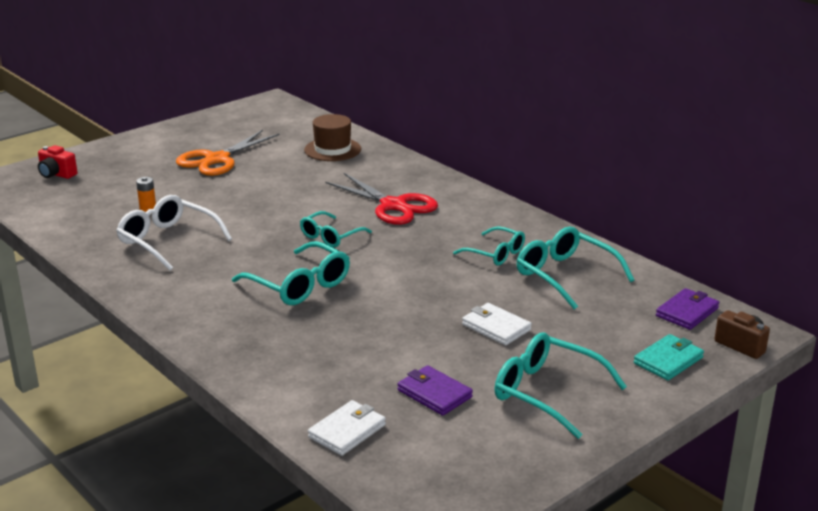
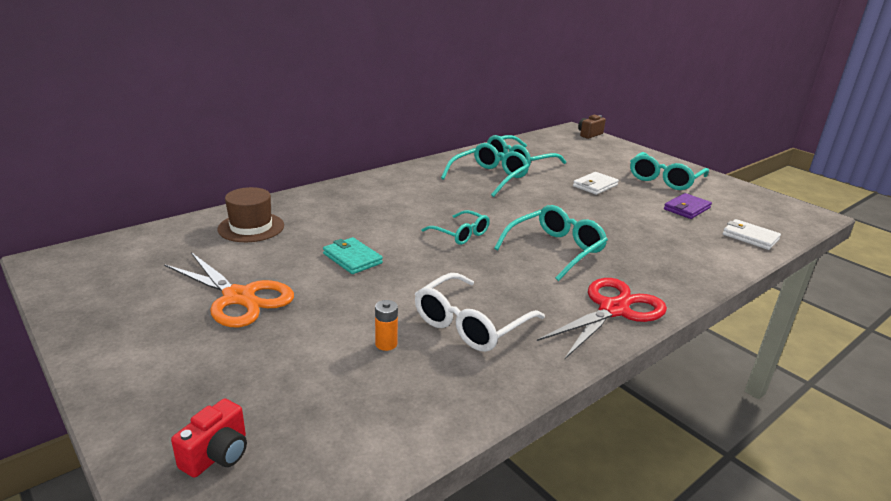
camera: 90 degrees left, 0 degrees up
red scissors [326,173,438,225] -> red scissors moved to [537,278,667,359]
turquoise glasses [453,226,525,265] -> turquoise glasses [441,143,529,197], size x1.54
turquoise wallet [634,334,704,380] -> turquoise wallet moved to [323,237,383,274]
purple wallet [656,288,719,330] -> none

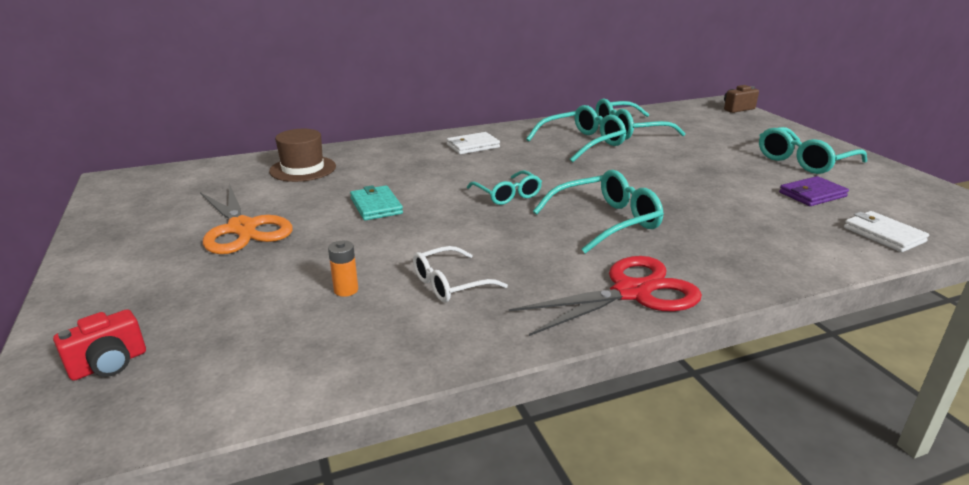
camera: 20 degrees right, 0 degrees up
white glasses [415,273,545,352] -> white glasses [413,246,508,302], size x0.65
white wallet [573,172,619,195] -> white wallet moved to [446,132,500,154]

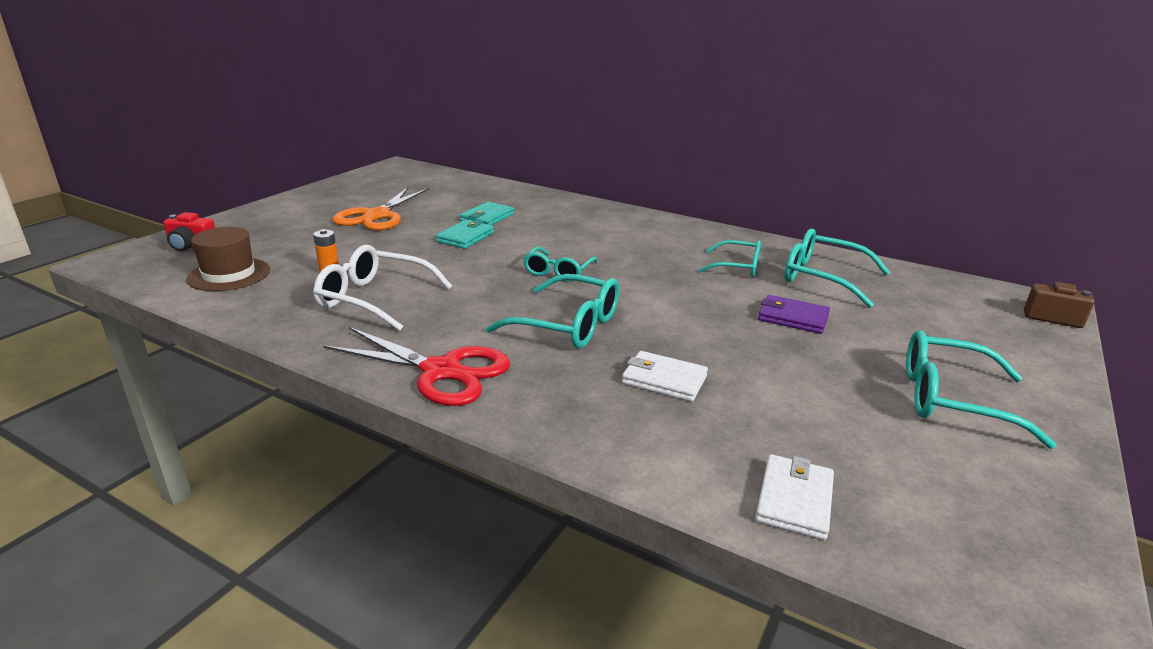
camera: 50 degrees right, 0 degrees up
brown hat [269,129,336,182] -> brown hat moved to [186,227,270,291]
white glasses [413,246,508,302] -> white glasses [313,245,452,331], size x1.54
white wallet [446,132,500,154] -> white wallet moved to [622,351,708,402]
turquoise glasses [526,105,626,162] -> turquoise glasses [698,240,761,277], size x0.65
purple wallet [779,176,849,206] -> purple wallet moved to [758,295,830,334]
none -> turquoise wallet [460,202,514,225]

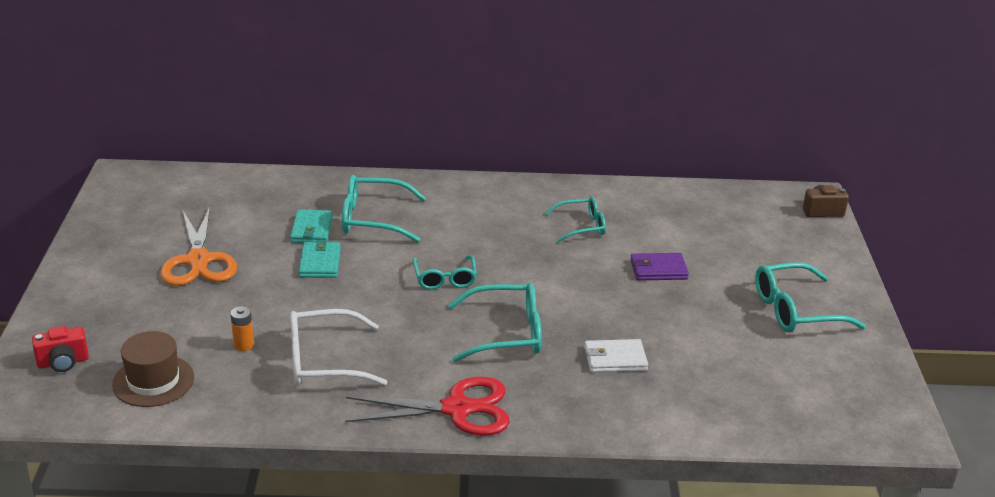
camera: 30 degrees left, 5 degrees up
white wallet [755,454,834,540] -> none
turquoise glasses [784,228,890,308] -> turquoise glasses moved to [342,175,426,243]

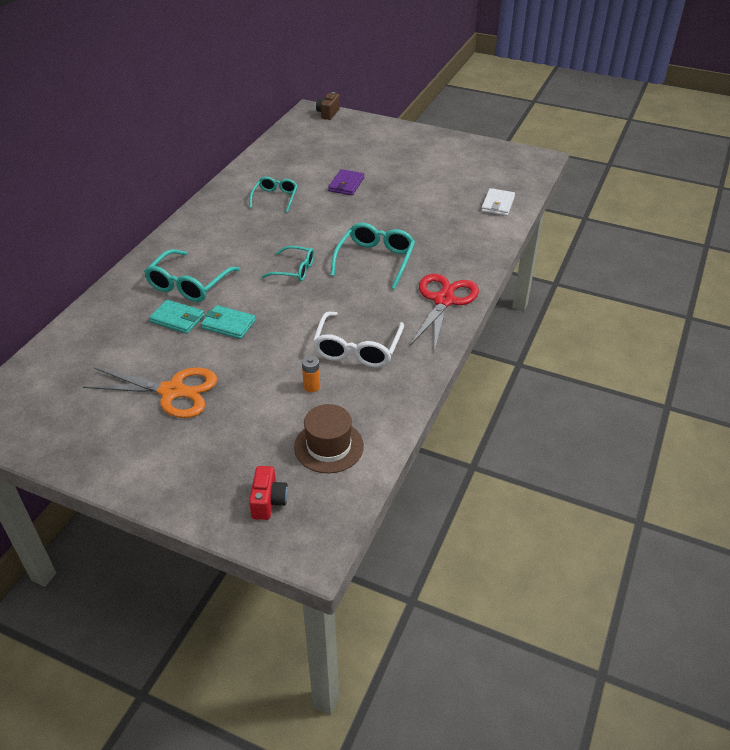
camera: 65 degrees left, 10 degrees up
white wallet [584,339,648,373] -> white wallet moved to [481,188,515,216]
turquoise glasses [755,262,866,332] -> none

